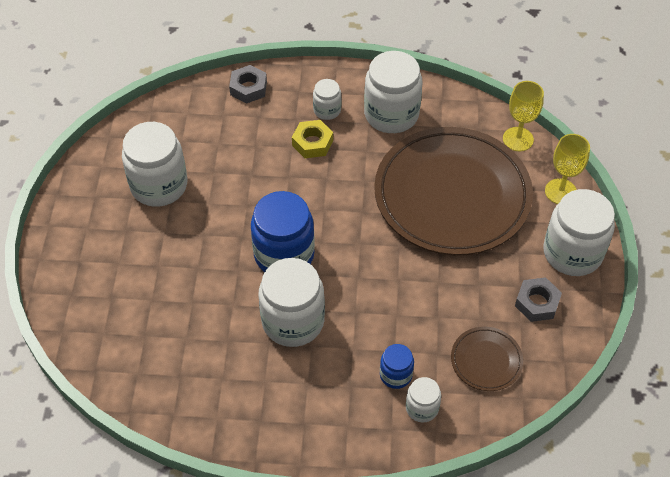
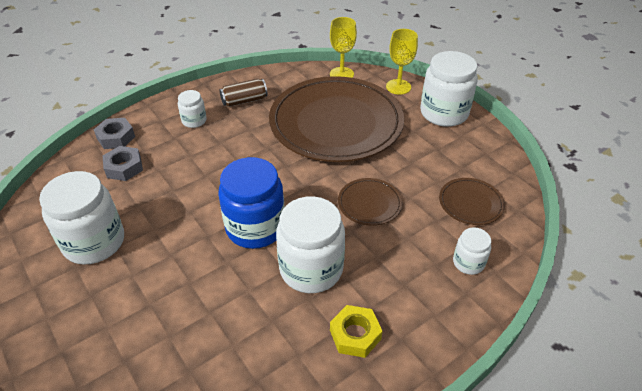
camera: 40 degrees left, 10 degrees down
yellow nut [292,120,333,158] -> yellow nut moved to [330,305,382,358]
white jar [364,51,423,133] -> brown can [220,79,268,107]
blue jar [380,344,414,389] -> none
grey nut [515,277,562,322] -> grey nut moved to [103,146,143,181]
none -> brown plate [338,178,402,226]

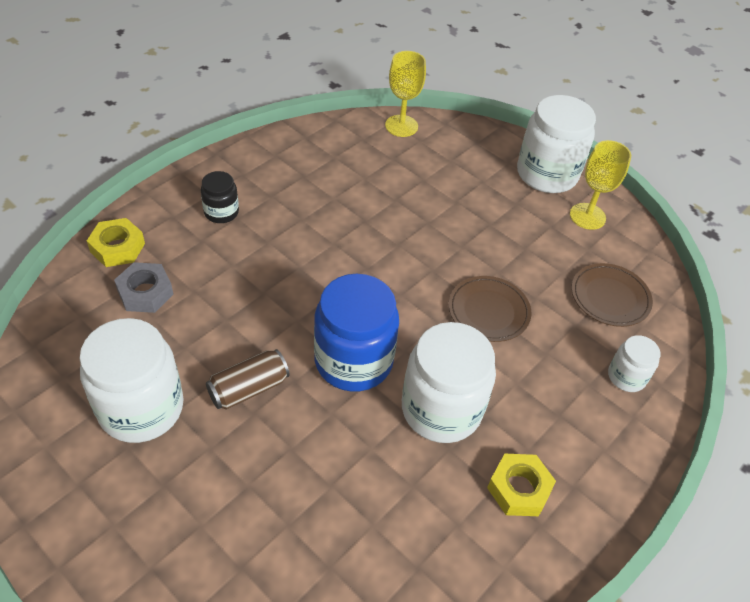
camera: 15 degrees left, 5 degrees up
grey nut [94,118,135,149] -> yellow nut [87,218,145,267]
white jar [178,90,207,128] -> black jar [201,171,239,223]
brown can [220,79,268,107] -> brown can moved to [206,349,290,410]
brown plate [269,76,404,162] -> none
yellow goblet [386,29,418,95] -> yellow goblet moved to [570,140,631,230]

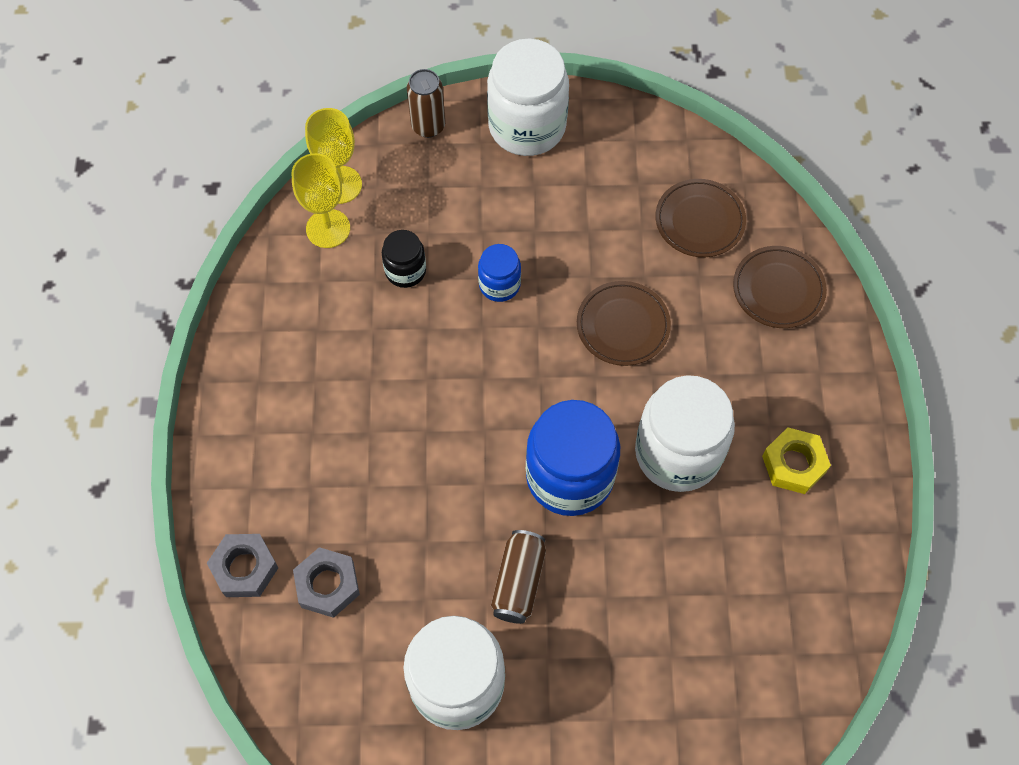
camera: 40 degrees left, 15 degrees up
yellow nut [87,218,145,267] -> grey nut [207,534,278,597]
black jar [201,171,239,223] -> black jar moved to [382,230,426,288]
yellow goblet [570,140,631,230] -> yellow goblet moved to [292,153,350,248]
white jar [608,335,660,392] -> brown plate [733,246,827,328]
none -> brown can [407,69,445,138]
none -> blue jar [478,244,521,302]

